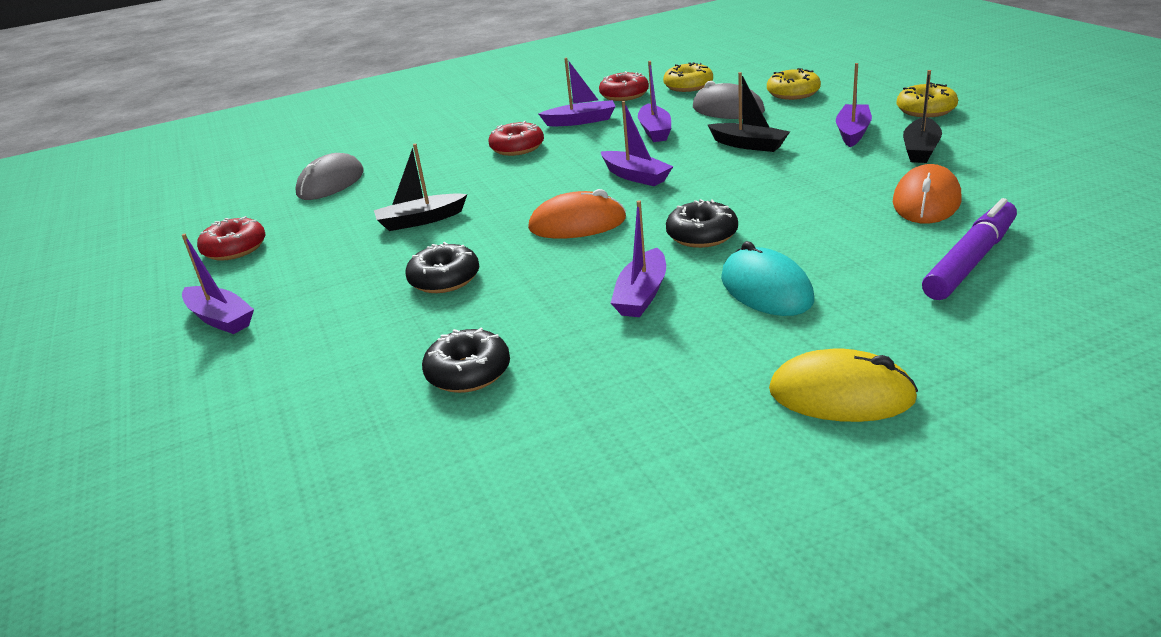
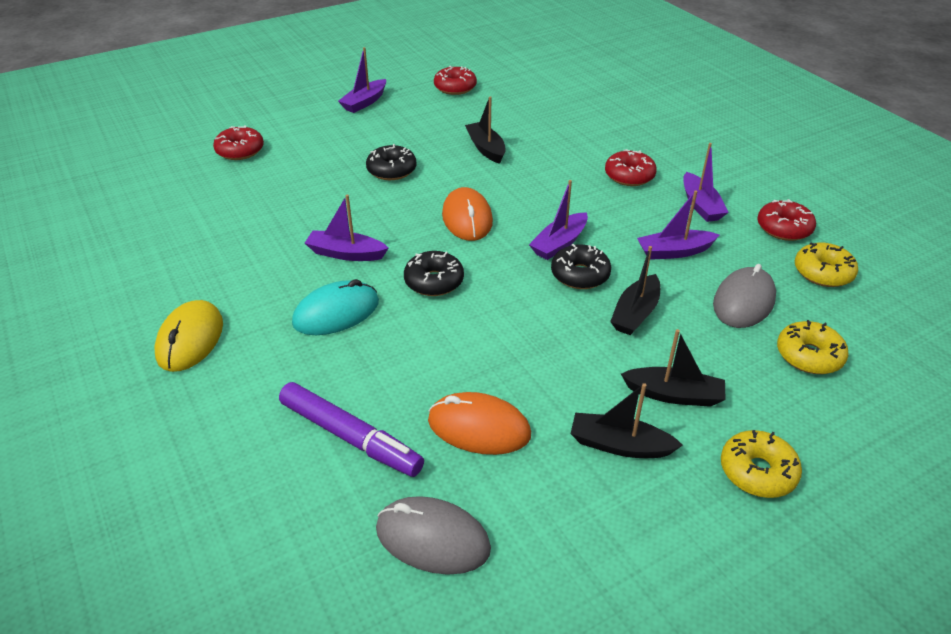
camera: 80 degrees right, 10 degrees up
grey mouse [295,153,364,200] -> grey mouse moved to [376,496,491,575]
black donut [422,328,510,393] -> black donut moved to [551,244,611,289]
purple boat [836,63,872,147] -> black boat [621,329,726,407]
none -> red donut [213,125,264,160]

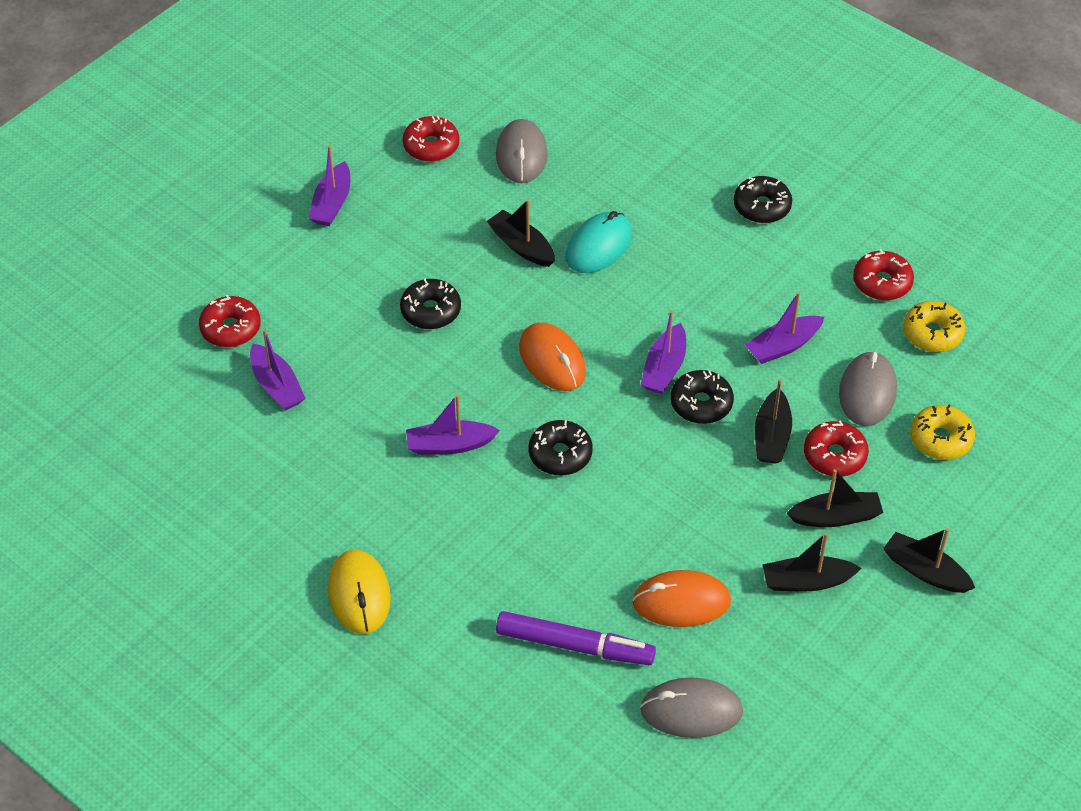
camera: 20 degrees left, 10 degrees up
turquoise mouse [292,279,379,335] -> turquoise mouse moved to [565,211,632,273]
red donut [605,149,657,186] -> red donut moved to [804,420,869,476]
purple boat [683,143,729,222] -> purple boat moved to [250,329,305,410]
yellow donut [721,430,802,498] -> black boat [883,528,975,593]
none -> grey mouse [496,119,548,183]
none -> black donut [734,176,792,223]

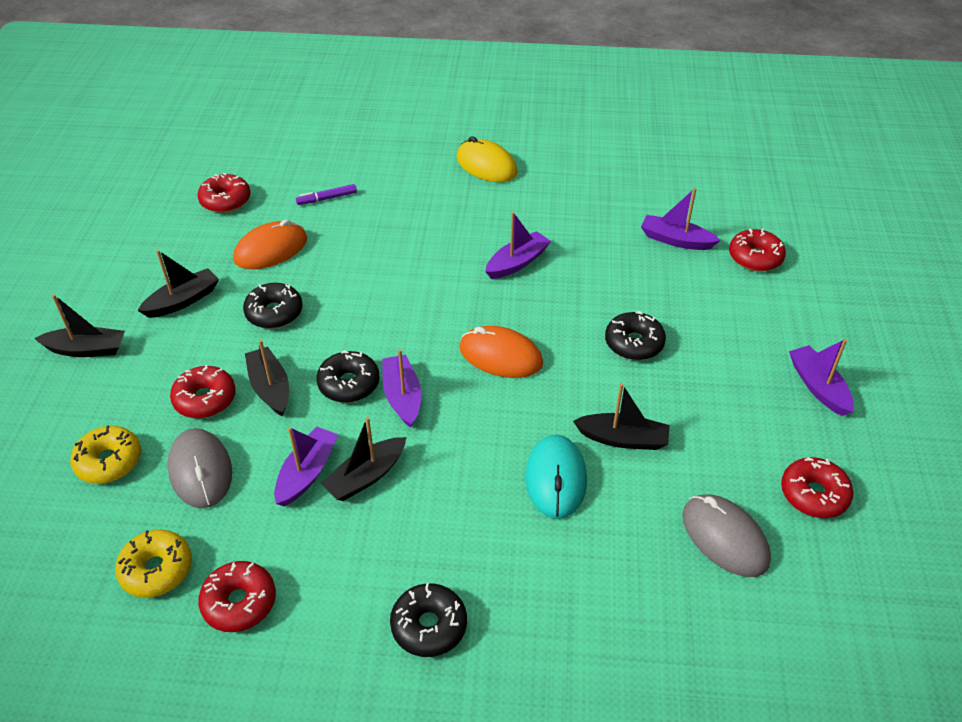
camera: 145 degrees right, 5 degrees down
purple marker [496,611,656,665] -> purple marker [296,184,357,205], size x0.51
black donut [528,420,593,475] -> black donut moved to [243,283,302,329]
grey mouse [640,677,743,738] -> red donut [197,173,250,213]
black boat [787,469,883,527] -> black boat moved to [320,417,407,501]

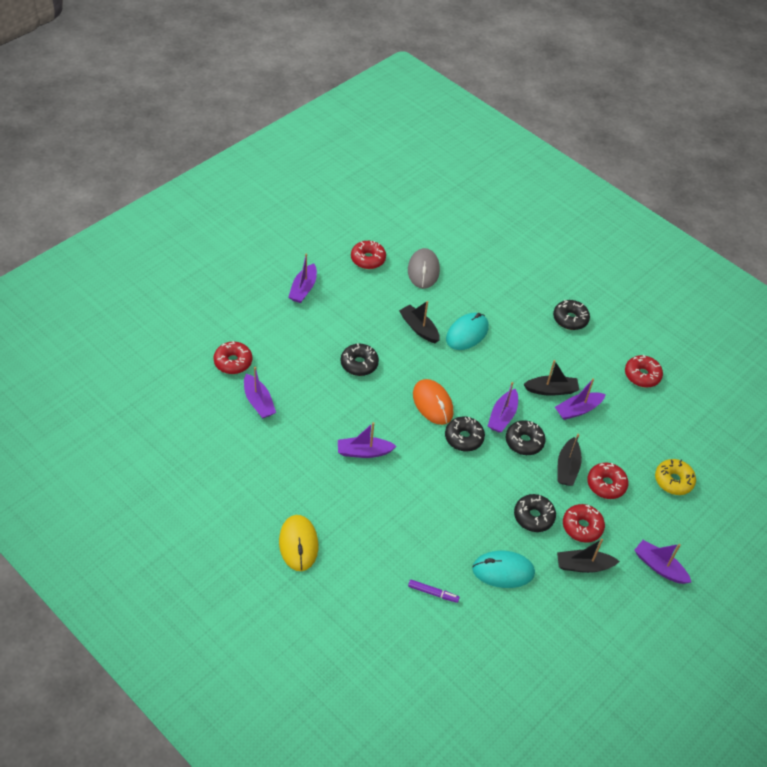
camera: 145 degrees left, 5 degrees up
black boat [34,294,125,357] -> purple boat [634,540,691,584]
yellow donut [115,530,192,598] -> none
grey mouse [167,428,232,508] -> none
red donut [197,173,250,213] -> red donut moved to [563,504,605,543]
orange mouse [233,219,307,269] -> turquoise mouse [472,551,535,588]
none -> black donut [445,416,485,451]

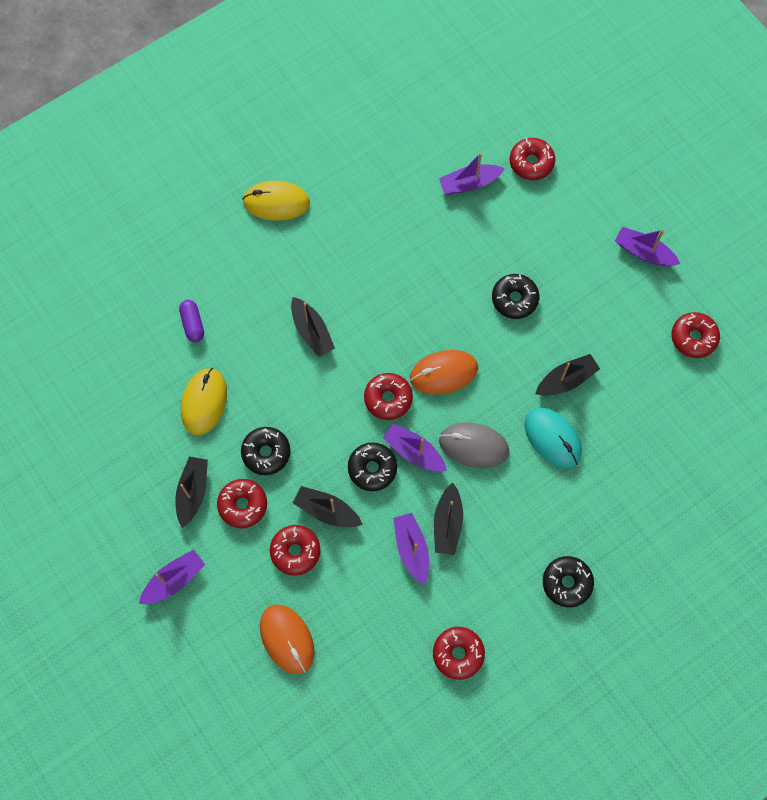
camera: 105 degrees right, 20 degrees up
purple boat [338,422,397,458] -> none
grey mouse [408,248,440,289] -> grey mouse moved to [439,423,509,468]
purple marker [408,580,460,603] -> purple capsule [179,300,204,342]
black donut [445,416,485,451] -> red donut [364,373,413,420]
turquoise mouse [472,551,535,588] -> yellow mouse [181,368,227,435]
yellow donut [655,459,696,495] -> orange mouse [260,604,315,674]
none -> black boat [291,297,335,357]

